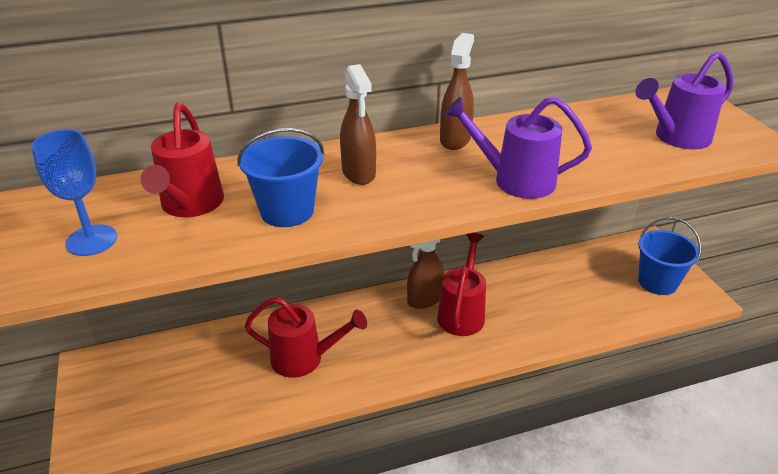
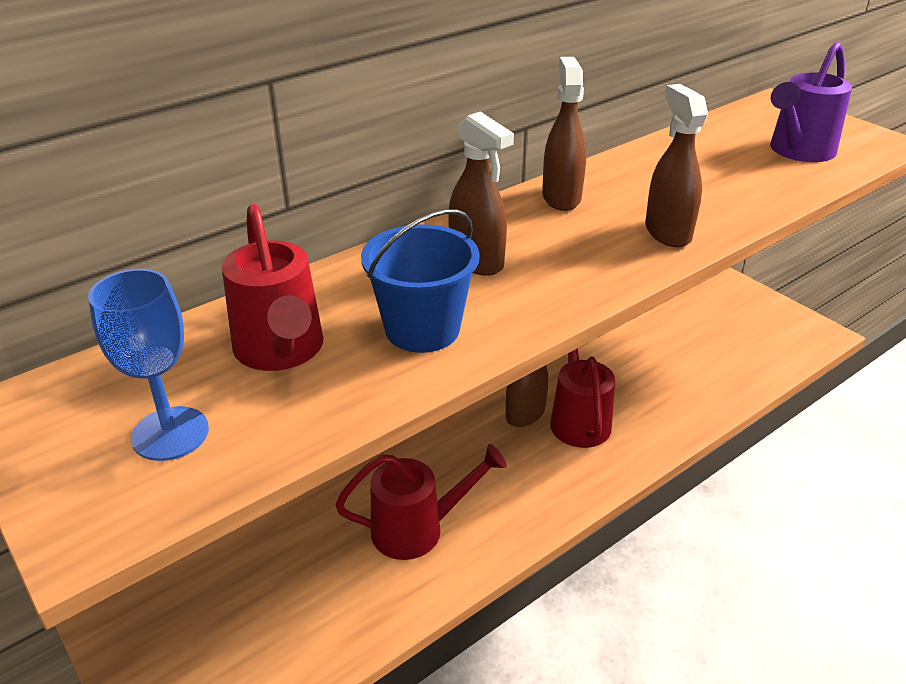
camera: 20 degrees left, 0 degrees up
purple watering can [444,97,592,199] -> brown spray bottle [645,84,708,247]
blue bucket [638,217,701,295] -> none

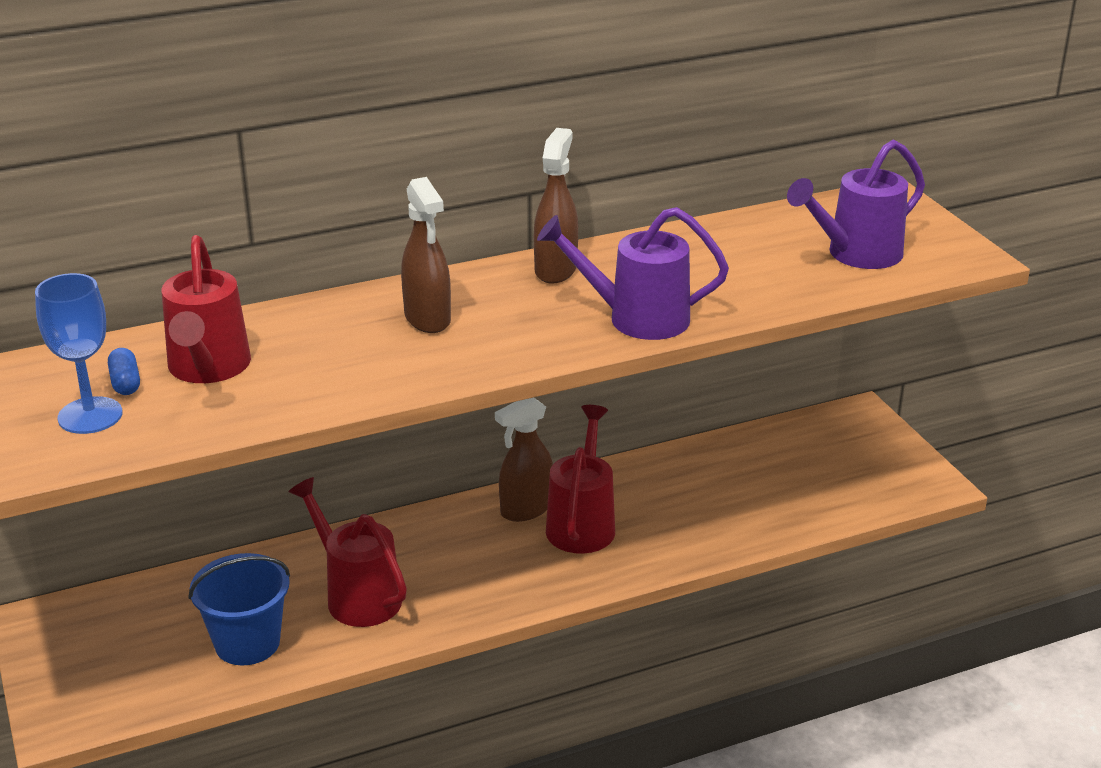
camera: 15 degrees right, 5 degrees down
red watering can [335,444,507,560] -> red watering can turned 135 degrees counterclockwise [288,477,407,627]
blue bucket [361,209,480,353] -> blue bucket moved to [188,553,290,665]
brown spray bottle [645,84,708,247] -> purple watering can [537,207,729,340]
none -> blue capsule [108,348,140,395]

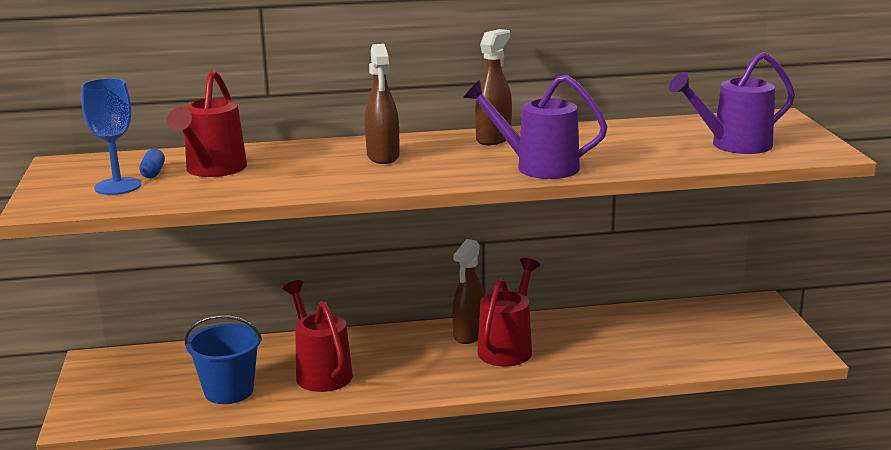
camera: 15 degrees right, 10 degrees down
brown spray bottle [495,398,553,522] -> brown spray bottle turned 45 degrees counterclockwise [452,239,485,344]

